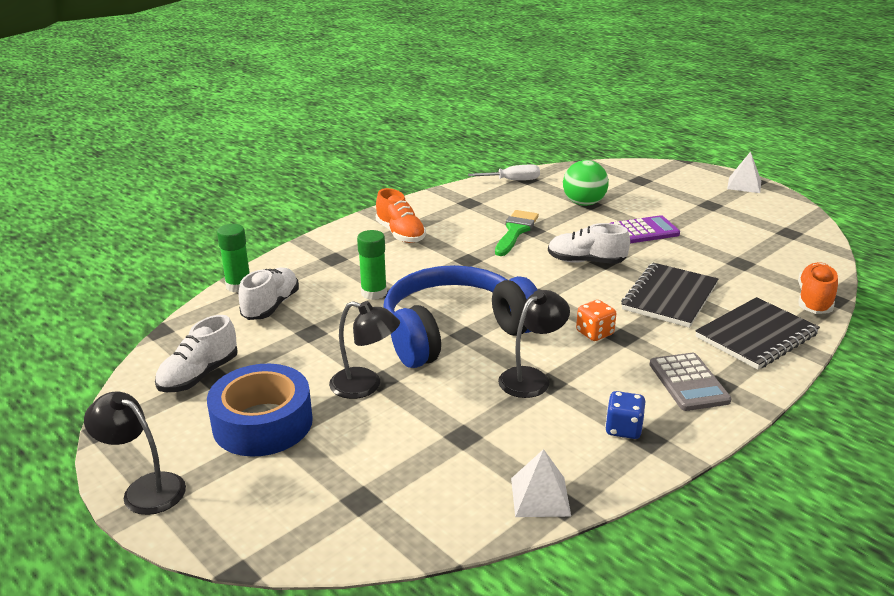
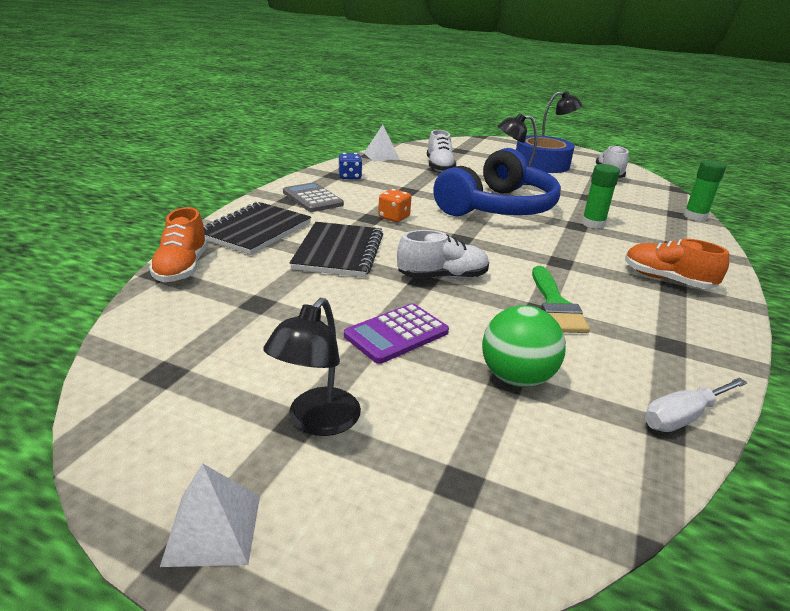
camera: 155 degrees right, 0 degrees up
white shoe [238,268,299,320] -> white shoe moved to [427,130,456,172]
black lamp [498,290,570,398] -> black lamp moved to [263,298,361,436]

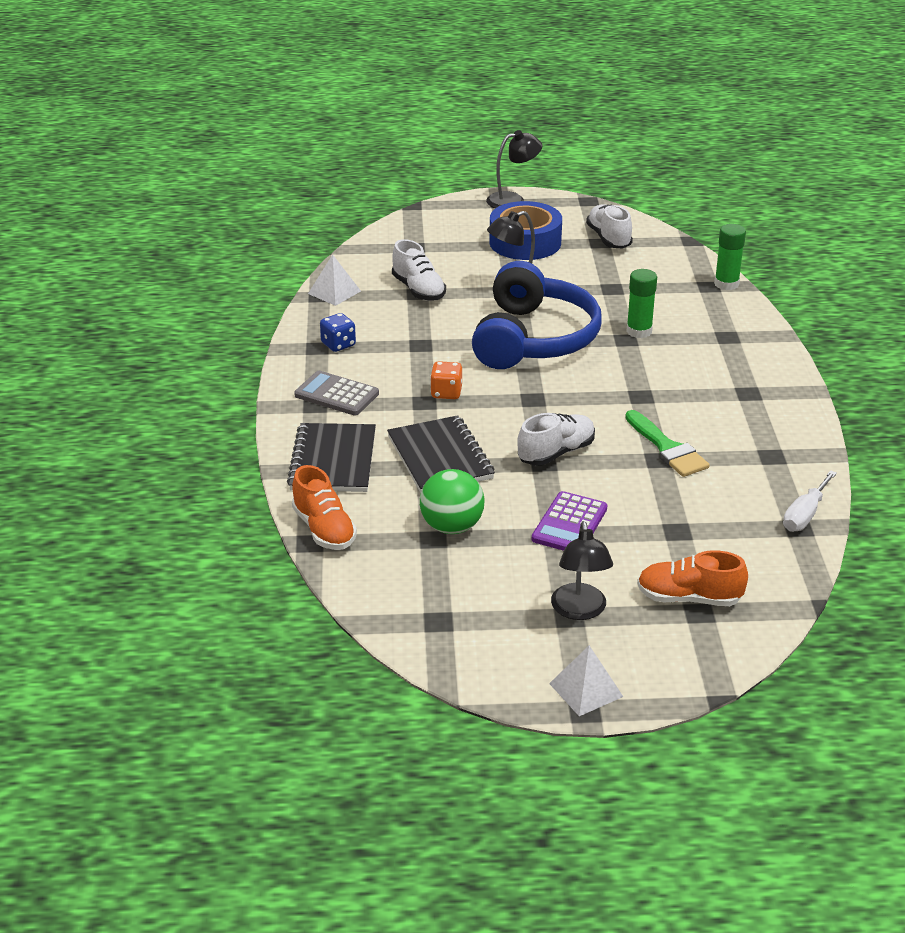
camera: 25 degrees left, 5 degrees up
green ball [482,305,566,387] -> green ball moved to [420,469,484,534]
orange shoe [625,239,729,289] -> orange shoe moved to [637,550,748,606]

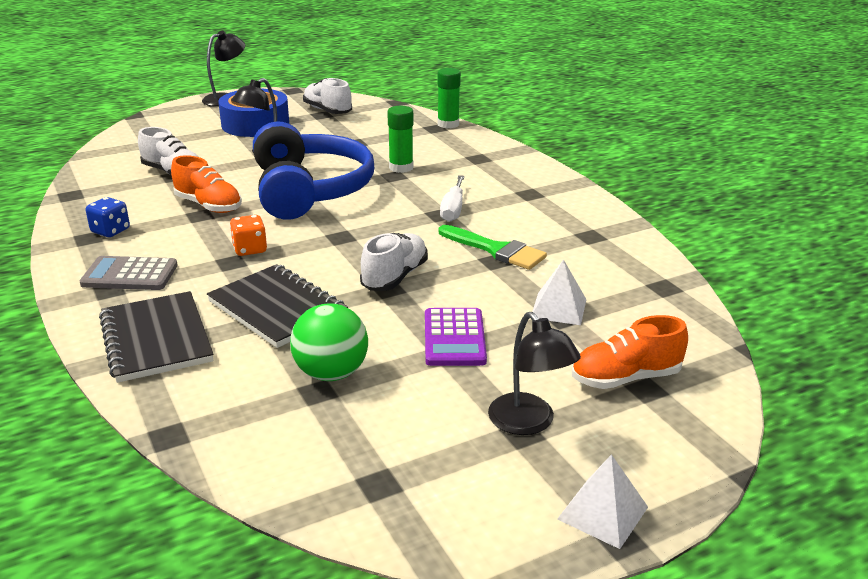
camera: 25 degrees left, 5 degrees down
orange shoe [292,465,357,550] -> orange shoe moved to [171,155,242,213]
white pyramid [308,254,361,306] -> white pyramid moved to [532,259,587,325]
white screwdriver [783,470,837,532] -> white screwdriver moved to [440,175,464,222]

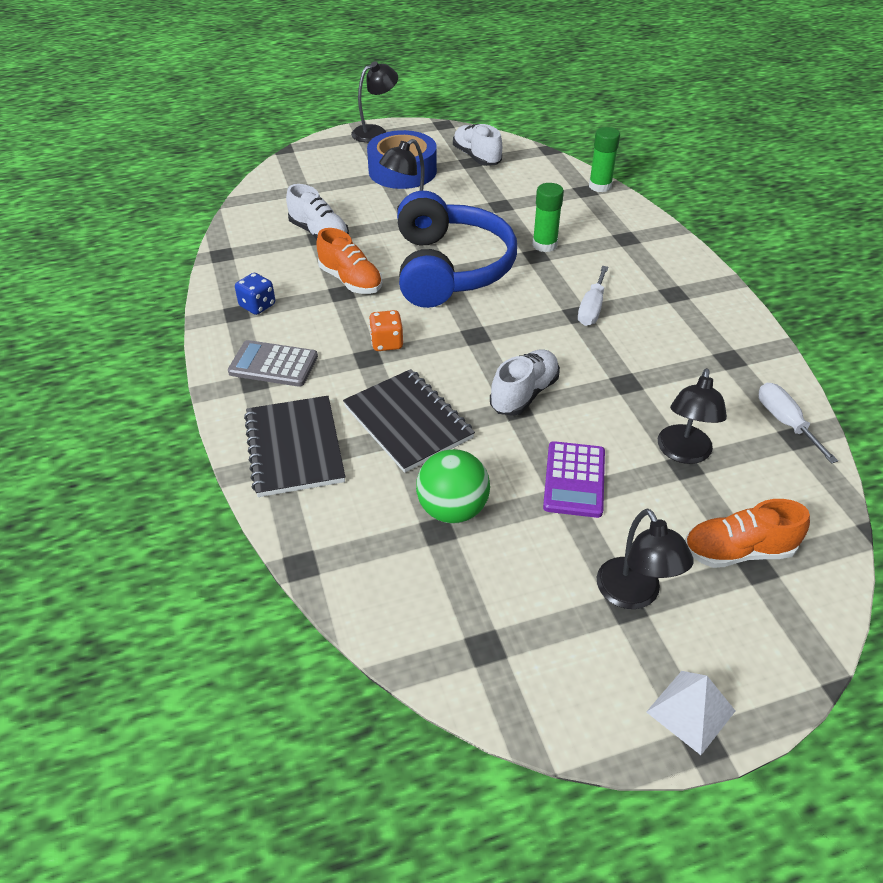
camera: 10 degrees right, 15 degrees up
green brush [439,225,547,270] -> none
white pyramid [532,259,587,325] -> black lamp [658,368,727,464]
none -> white screwdriver [758,383,838,463]

